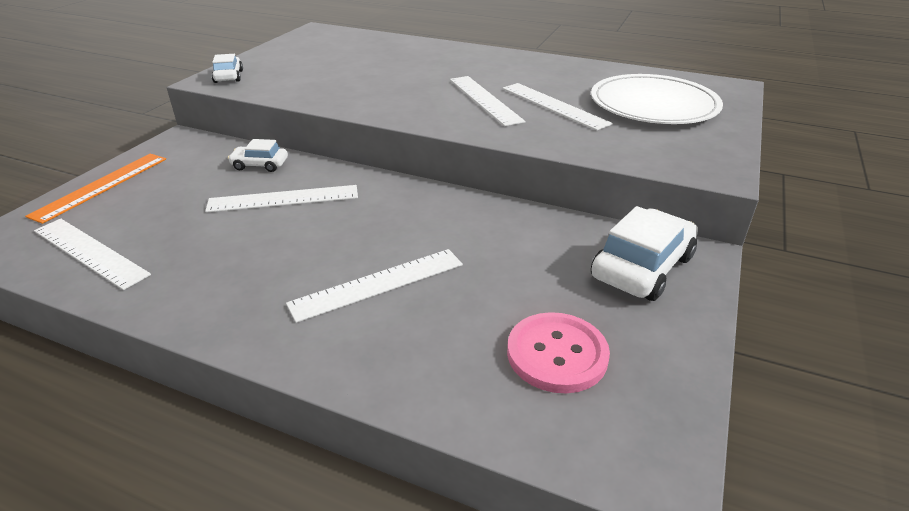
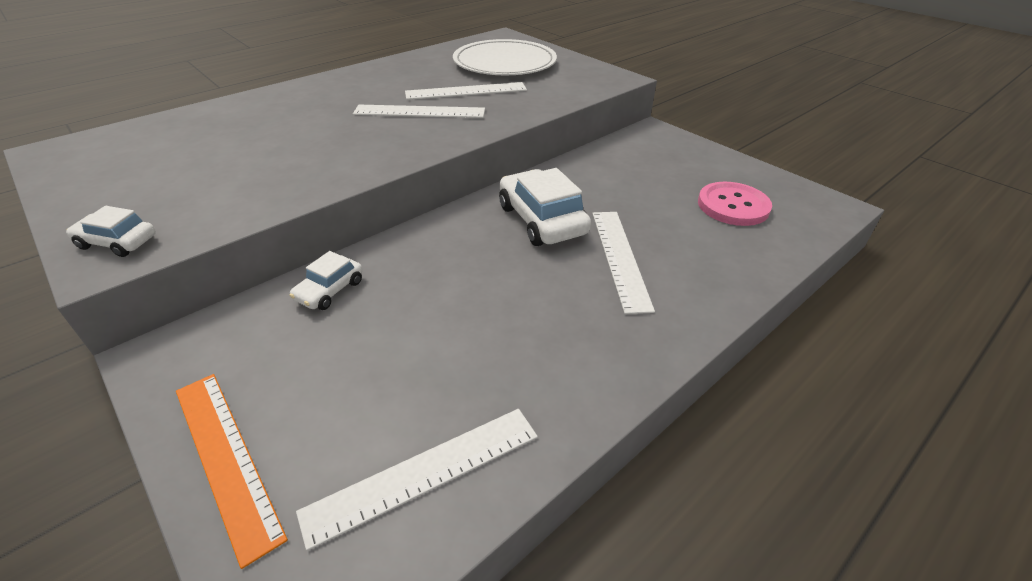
camera: 65 degrees left, 5 degrees up
white ruler [205,185,358,213] -> none
white car [591,206,698,301] -> white car moved to [499,168,591,246]

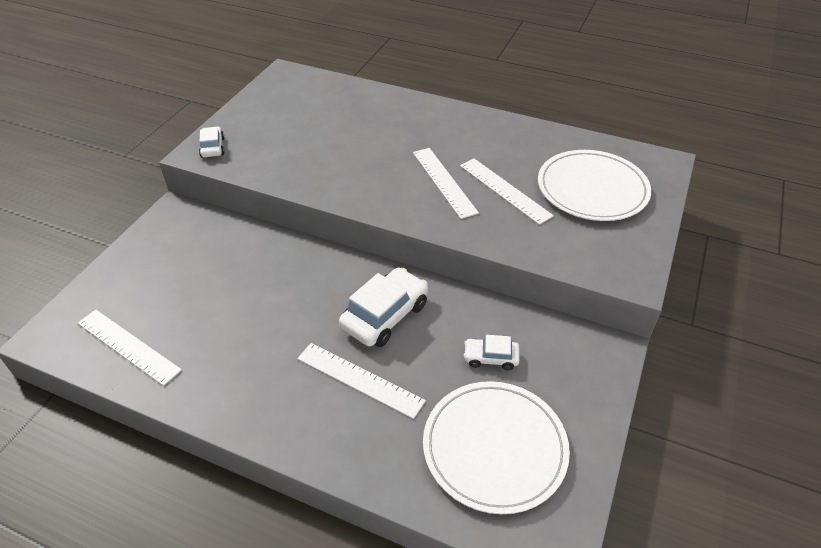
camera: 65 degrees right, 5 degrees up
orange ruler [176,374,288,569] -> none
white car [289,251,363,310] -> white car moved to [464,335,520,370]
white ruler [592,212,655,314] -> white ruler turned 60 degrees clockwise [297,343,426,419]
pink button [698,182,772,226] -> white plate [423,381,570,514]

